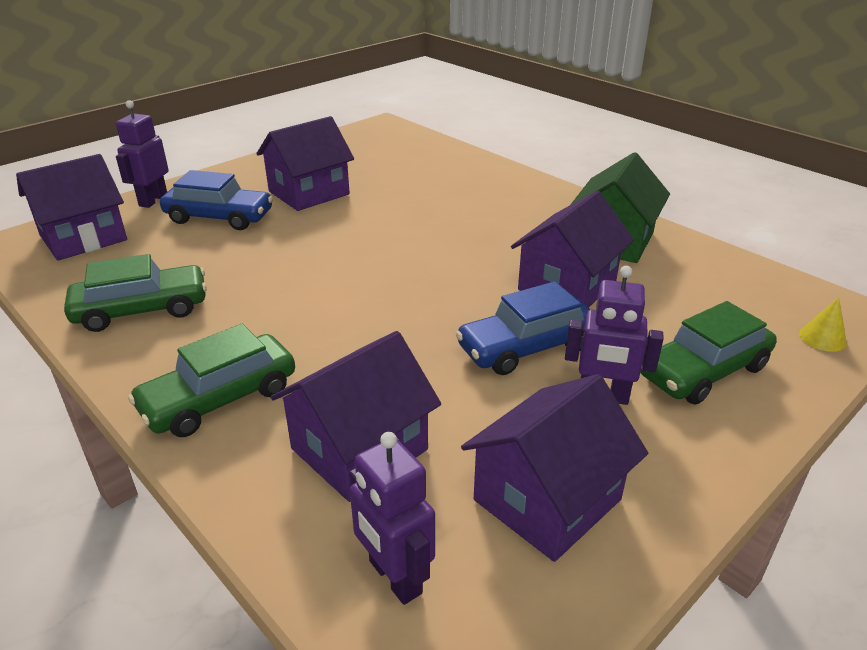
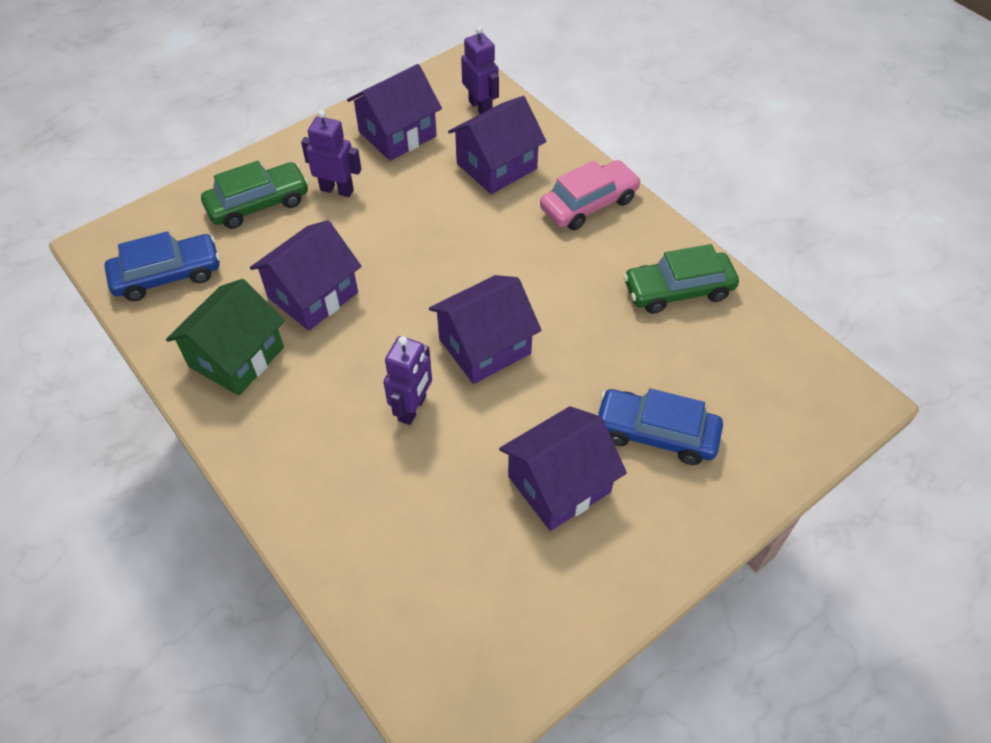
camera: 175 degrees left, 20 degrees up
purple house [16,154,127,261] -> purple house moved to [429,275,541,384]
purple robot [116,100,169,208] -> purple robot moved to [383,336,432,425]
green car [128,324,295,437] -> pink car [540,160,641,230]
blue car [456,281,591,375] -> blue car moved to [105,231,220,301]
yellow cone [799,297,847,352] -> none

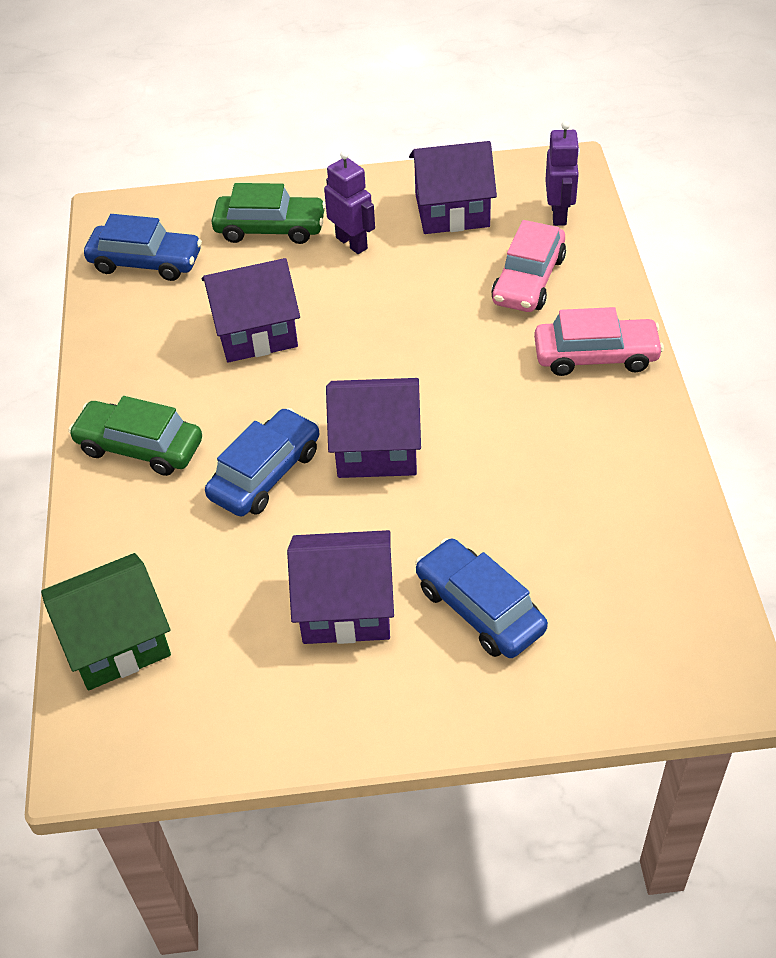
camera: 35 degrees right, 5 degrees down
green house [166,279,285,396] -> green house moved to [41,553,171,690]
purple robot [383,336,432,425] -> blue car [205,408,319,517]
purple house [448,96,546,194] -> pink car [491,220,566,312]
green car [623,244,739,314] -> green car moved to [68,396,202,476]

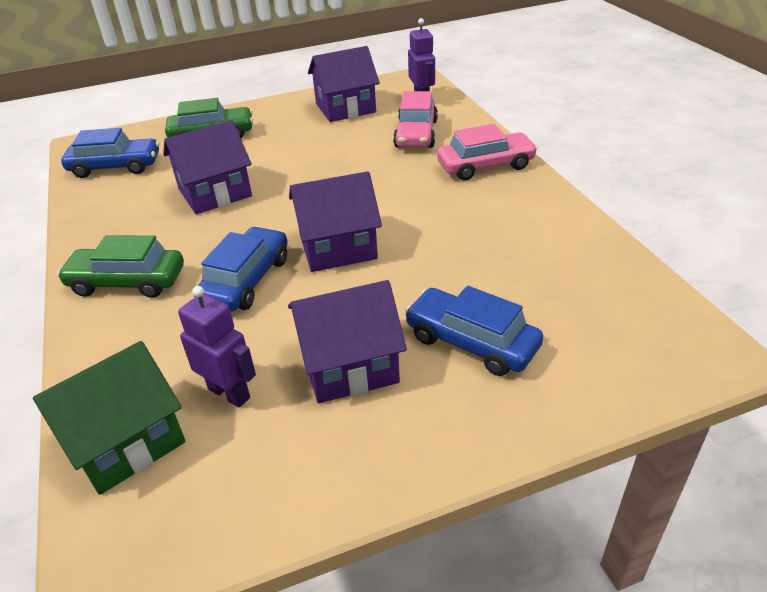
camera: 15 degrees left, 10 degrees down
purple robot [324,151,375,254] -> purple robot moved to [178,286,256,408]

